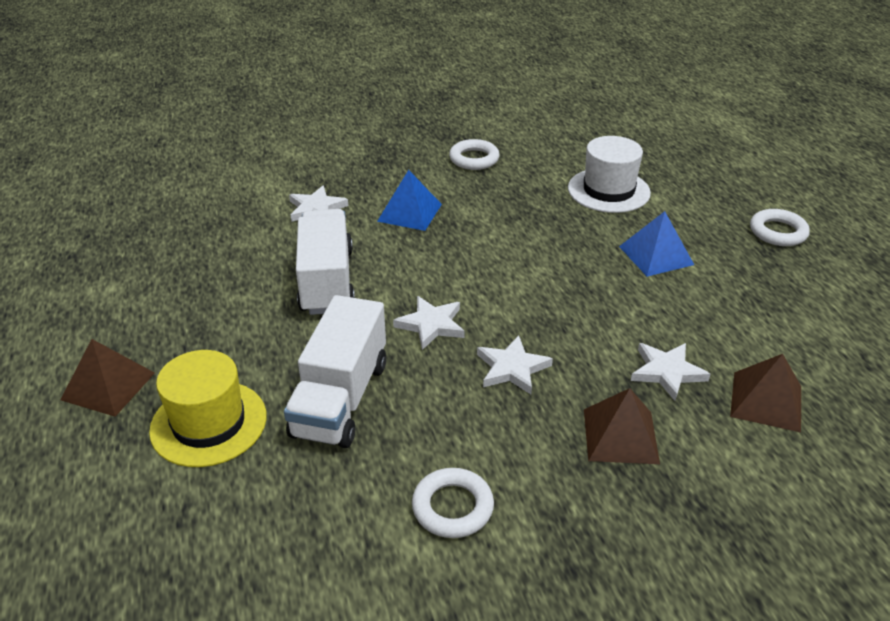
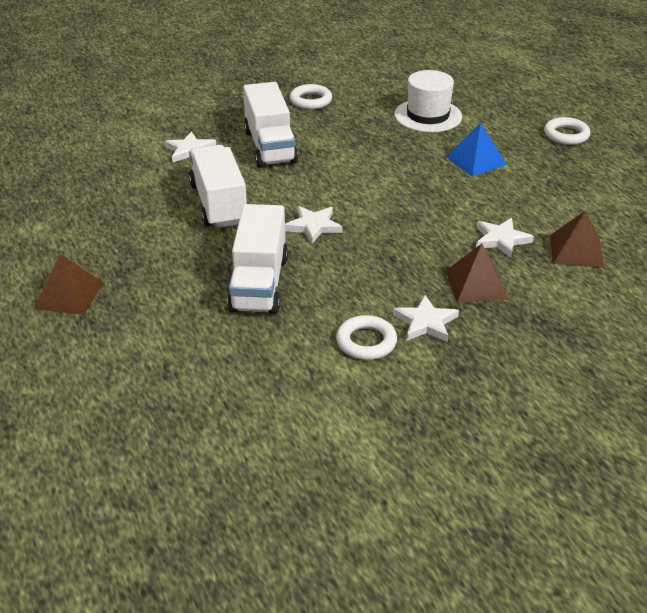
camera: 10 degrees left, 0 degrees up
yellow hat [149,350,267,467] -> none
blue pyramid [377,170,442,231] -> white truck [243,82,298,168]
white star [477,335,553,394] -> white star moved to [393,295,459,342]

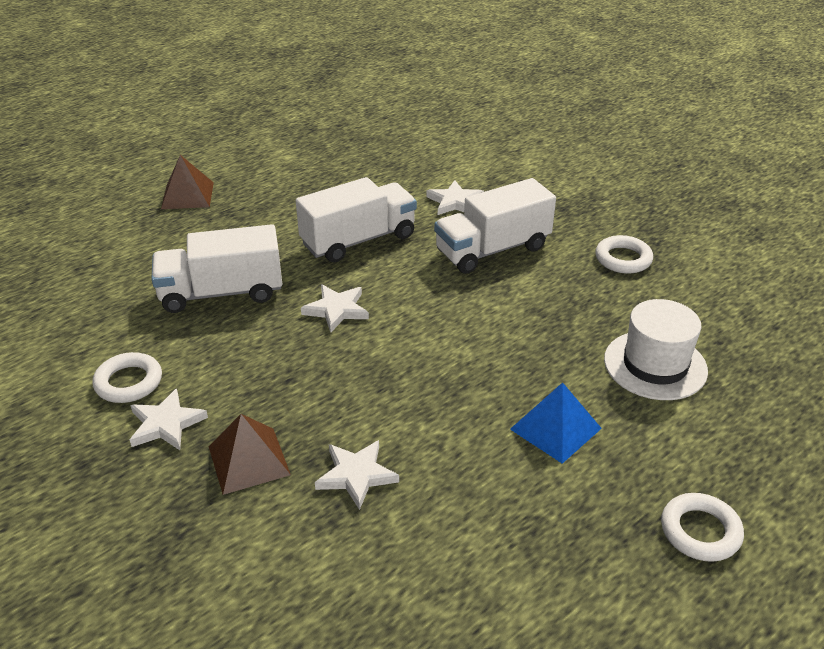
camera: 75 degrees right, 0 degrees up
brown pyramid [550,211,604,268] -> none

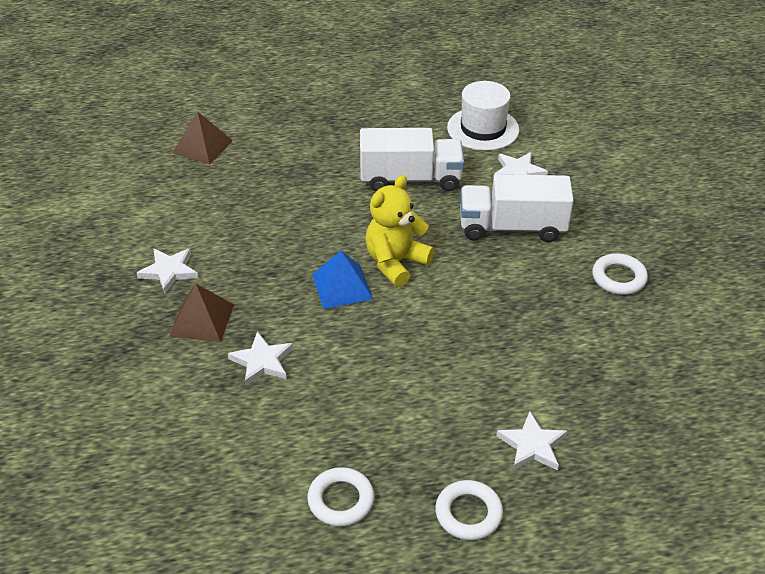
camera: 30 degrees right, 5 degrees up
white ring [92,352,162,403] -> white ring moved to [307,467,374,527]
white truck [151,224,282,313] -> none
brown pyramid [161,155,214,209] -> brown pyramid moved to [172,111,233,165]
white star [301,284,369,332] -> white star moved to [496,411,567,471]
blue pyramid [510,382,602,464] -> blue pyramid moved to [312,250,373,309]
white hat [604,299,708,400] -> white hat moved to [447,81,519,151]
none -> yellow teddy bear [366,175,434,287]

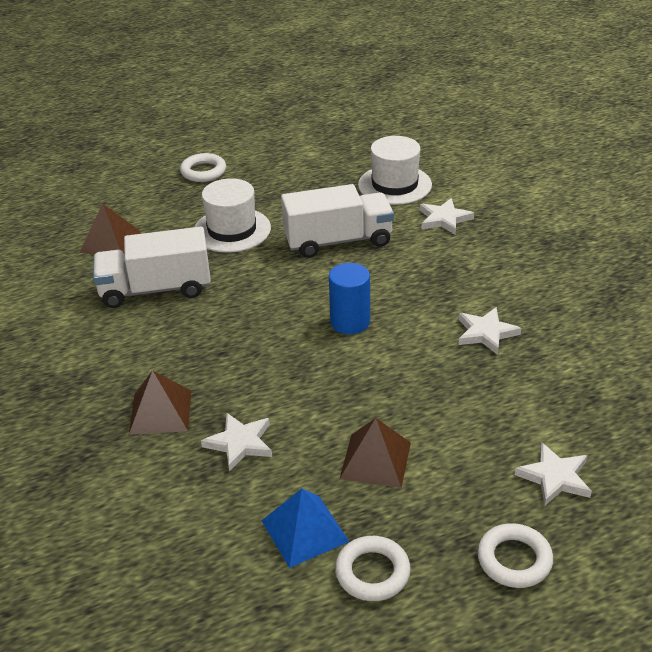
camera: 10 degrees left, 5 degrees down
white star [137,249,198,293] -> white star moved to [458,307,521,355]
blue pyramid [312,250,373,309] -> blue pyramid moved to [262,488,350,568]
yellow teddy bear [366,175,434,287] -> blue cylinder [329,263,370,334]
white truck [460,174,574,242] -> white truck moved to [93,227,211,308]
white ring [592,253,648,295] -> white ring moved to [180,153,226,182]
none -> white hat [194,178,271,253]
none -> brown pyramid [339,418,411,488]

